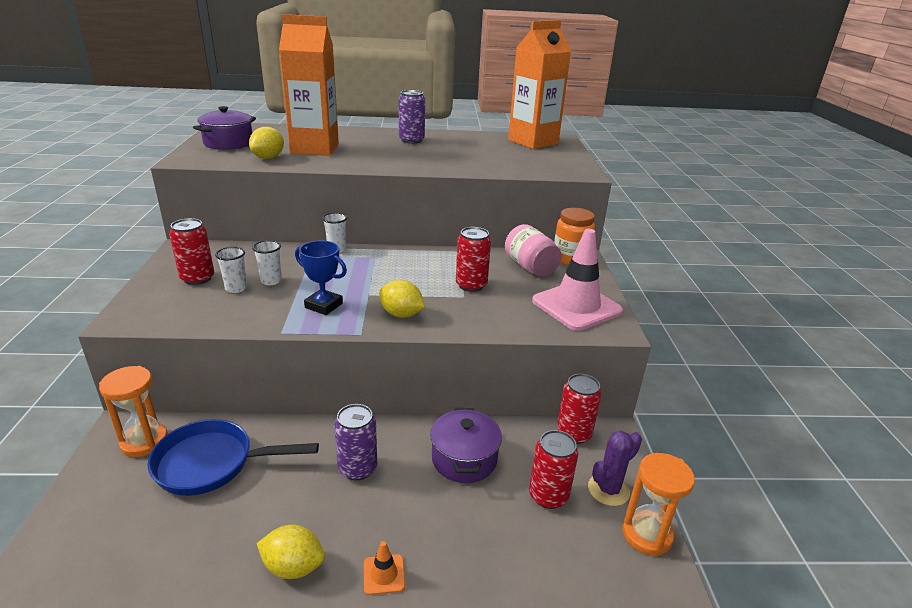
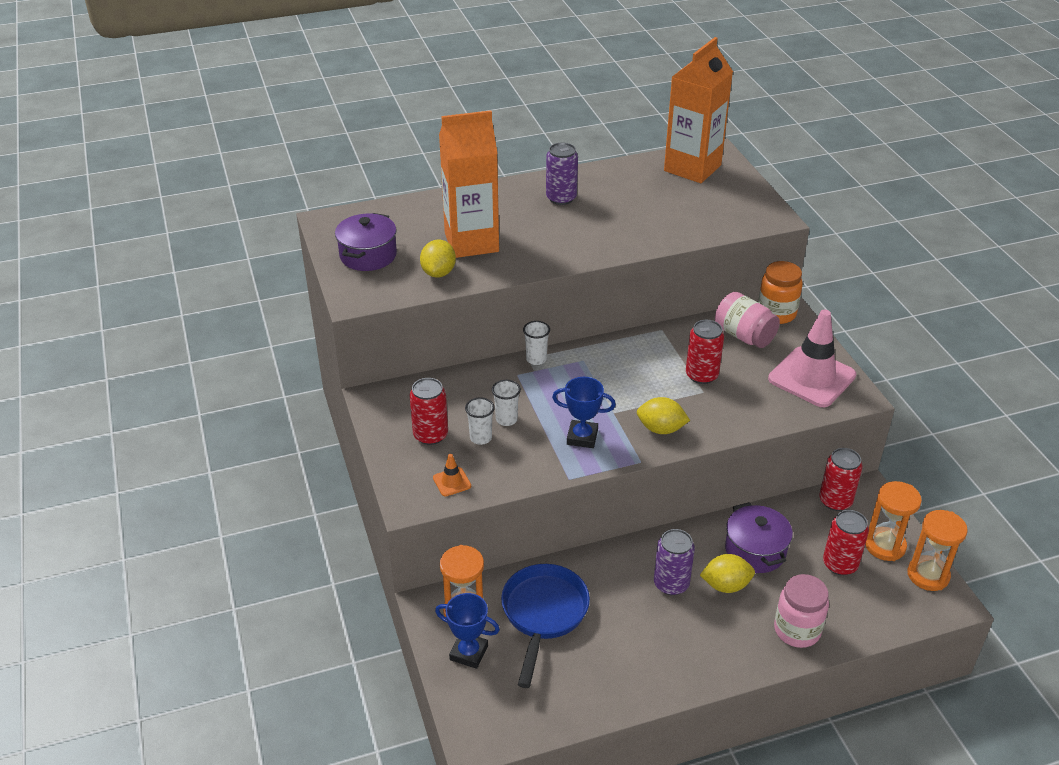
camera: 15 degrees left, 10 degrees up
blue pan [147,419,319,496] -> blue pan turned 120 degrees clockwise [501,564,590,688]
yellow lemon [257,525,325,579] -> yellow lemon moved to [700,554,755,593]
orange traffic cone [364,541,405,595] -> orange traffic cone moved to [433,454,471,496]
purple cactus [588,431,642,506] -> orange hourglass [865,481,922,561]
none -> blue trophy [435,593,500,669]
none -> pink jar [774,574,829,648]

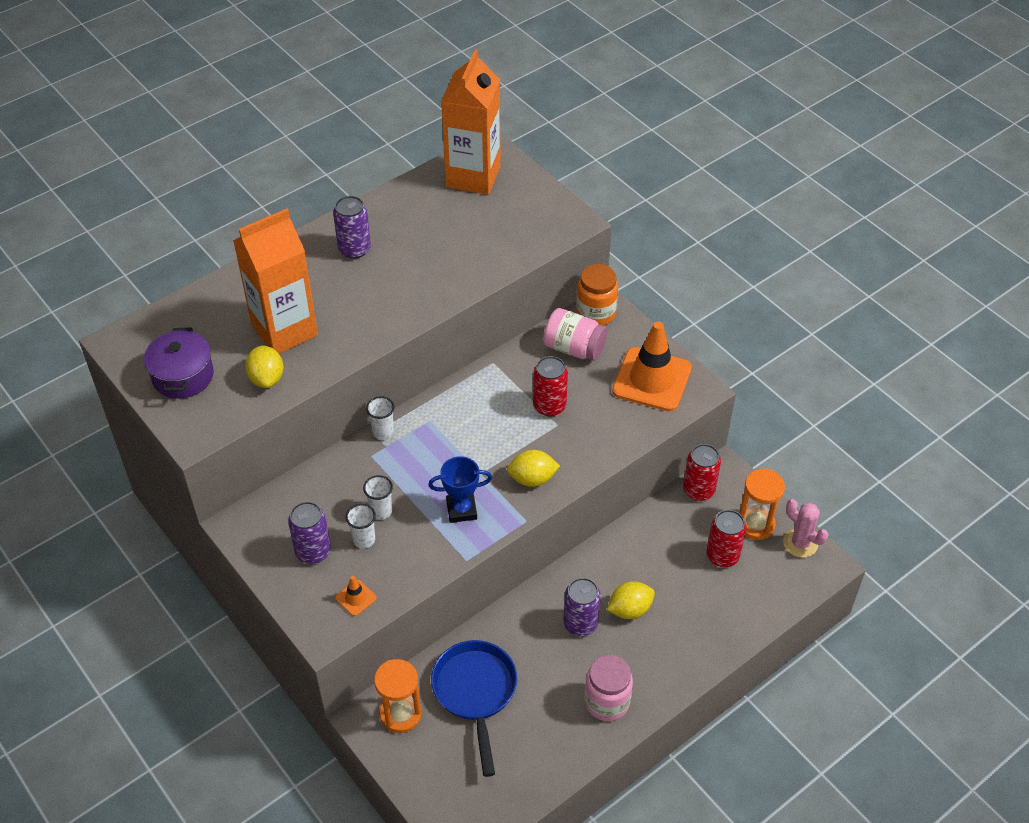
camera: 20 degrees left, 10 degrees up
red can [409,378,448,445] -> purple can [288,502,331,564]
blue trophy [435,593,500,669] -> none
purple pot [725,502,793,573] -> none
pink traffic cone [768,310,856,407] -> orange traffic cone [612,322,692,411]
pink jar [774,574,829,648] -> pink jar moved to [585,655,633,721]
orange hourglass [907,510,968,591] -> pink cactus [783,499,828,558]

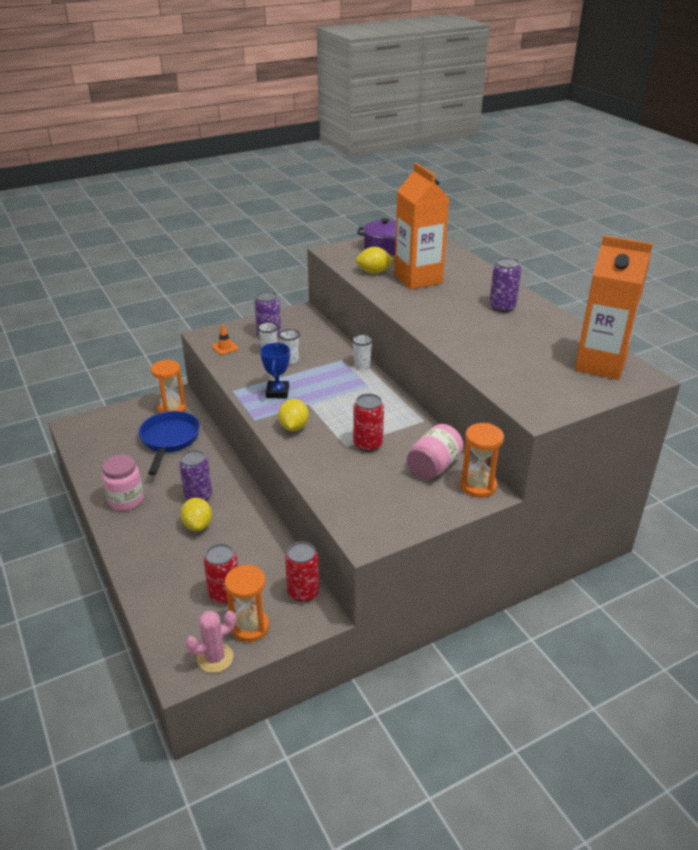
camera: 100 degrees right, 15 degrees down
blue pan [431,640,517,777] -> blue pan turned 90 degrees counterclockwise [138,411,200,475]
orange jar [576,264,618,325] -> orange hourglass [460,423,504,498]
orange traffic cone [612,322,692,411] -> none

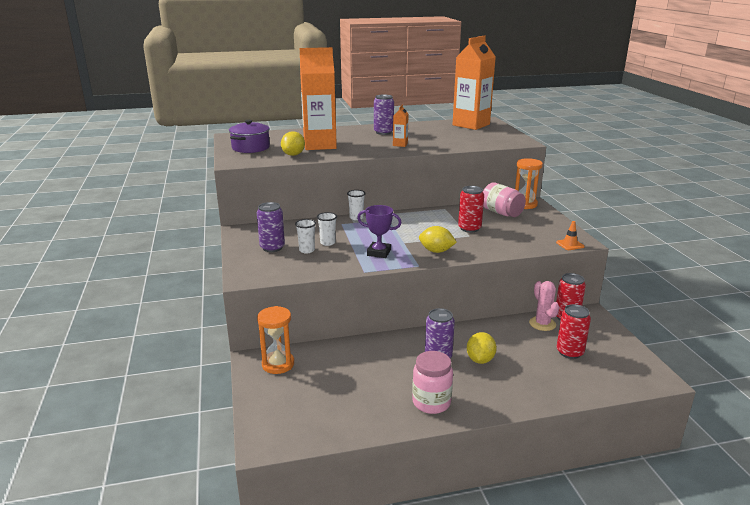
camera: 75 degrees left, 10 degrees down
blue pan [138,411,200,475] -> none
yellow lemon [180,497,212,531] -> yellow lemon turned 75 degrees counterclockwise [467,332,497,364]
pink cactus [186,610,236,673] -> pink cactus moved to [529,281,559,331]
orange traffic cone [212,325,239,355] -> orange traffic cone moved to [556,221,585,250]
orange hourglass [225,564,269,642] -> none
blue trophy [260,343,290,398] -> purple trophy [357,205,401,258]
none -> orange carton [393,104,409,147]

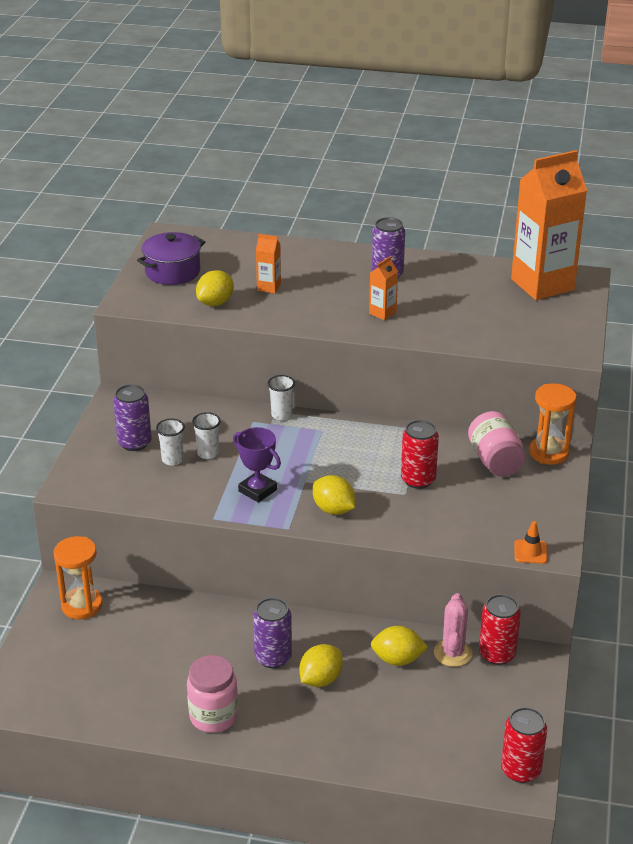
camera: 25 degrees right, 10 degrees up
orange carton [300,47,337,150] -> orange carton [256,234,281,293], size x0.42
red can [557,304,591,359] -> red can moved to [501,707,547,783]
none -> yellow lemon [371,626,428,666]

